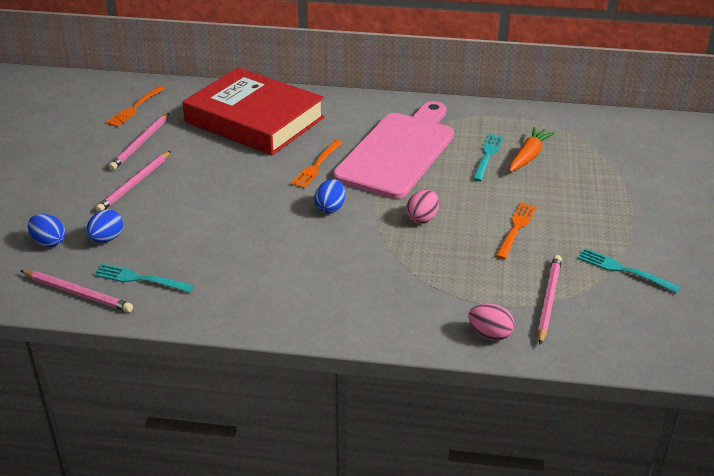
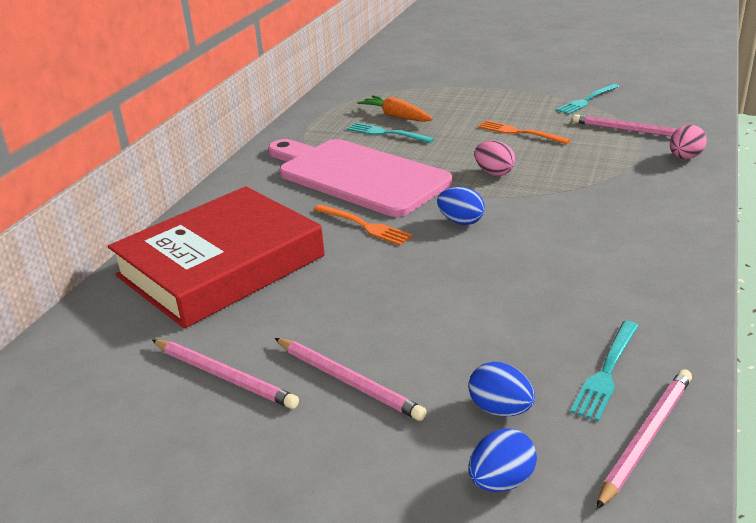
camera: 75 degrees left, 5 degrees down
orange fork [106,86,165,127] -> none

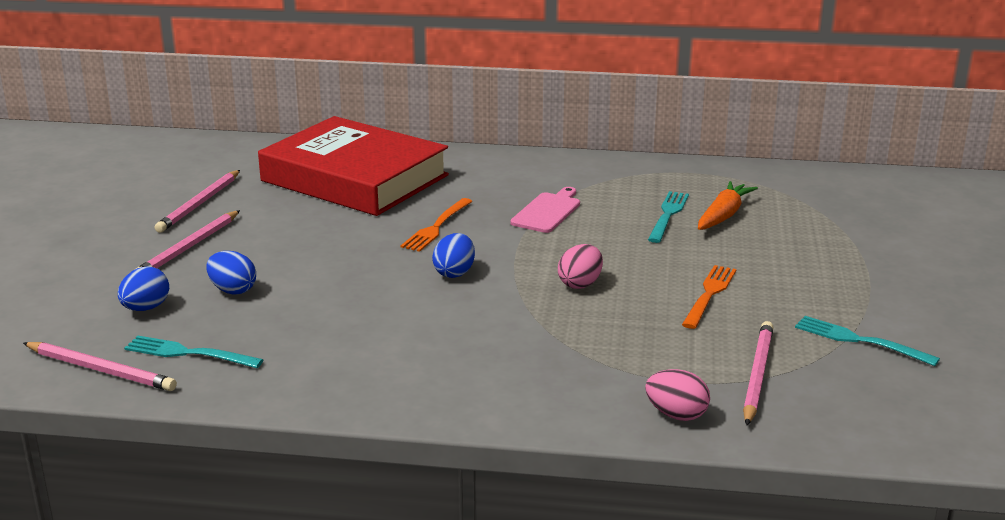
camera: 75 degrees right, 5 degrees down
pink cutting board [268,139,453,217] -> pink cutting board [510,187,580,233], size x0.43
blue egg [469,428,537,492] -> blue egg moved to [206,251,256,294]

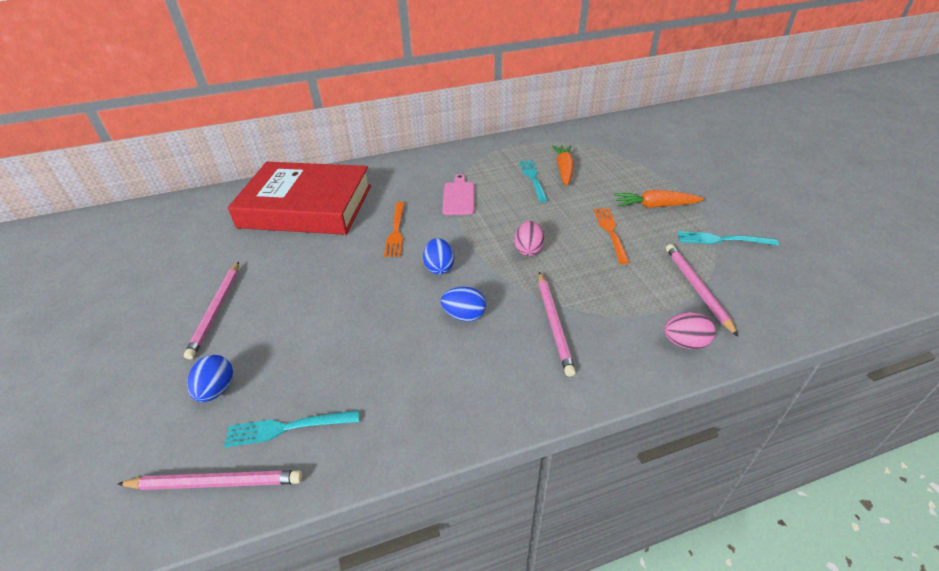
camera: 25 degrees left, 15 degrees up
pink pencil [155,170,240,233] -> pink pencil moved to [538,272,576,377]
blue egg [206,251,256,294] -> blue egg moved to [441,287,486,321]
none -> orange carrot [614,190,704,208]

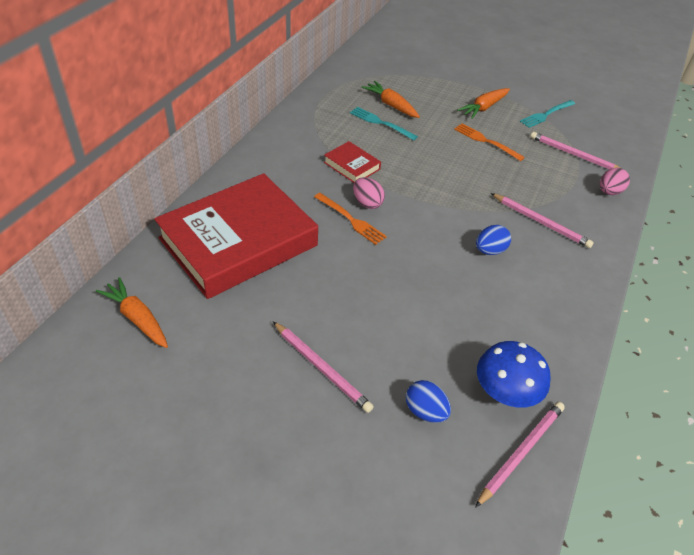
camera: 50 degrees left, 5 degrees up
turquoise fork [224,410,359,447] -> blue mushroom [477,341,551,408]
blue egg [423,238,454,274] -> none
pink cutting board [442,174,474,215] -> red book [324,141,381,183]
pink egg [514,221,544,256] -> pink egg moved to [353,177,385,209]
none -> orange carrot [96,277,168,348]

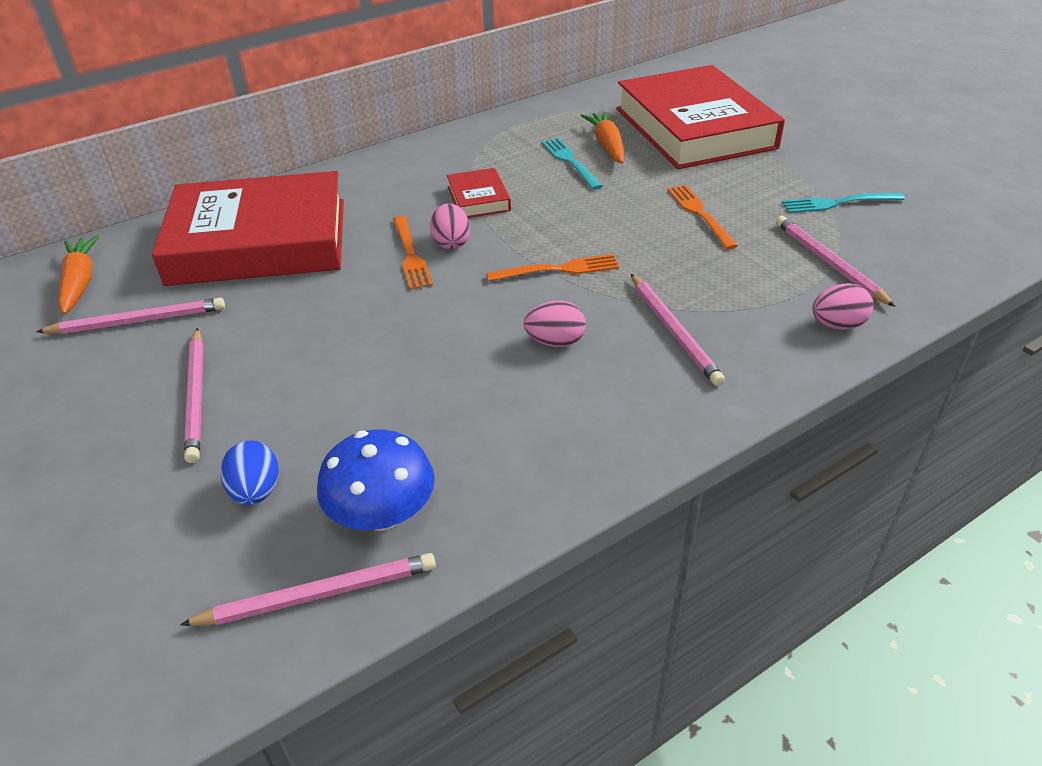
camera: 35 degrees right, 5 degrees down
orange carrot [457,88,510,119] -> none
blue egg [476,225,511,255] -> pink egg [524,301,586,347]
none -> pink pencil [36,298,225,334]
none -> orange fork [486,254,619,281]
none -> red book [616,65,785,169]

